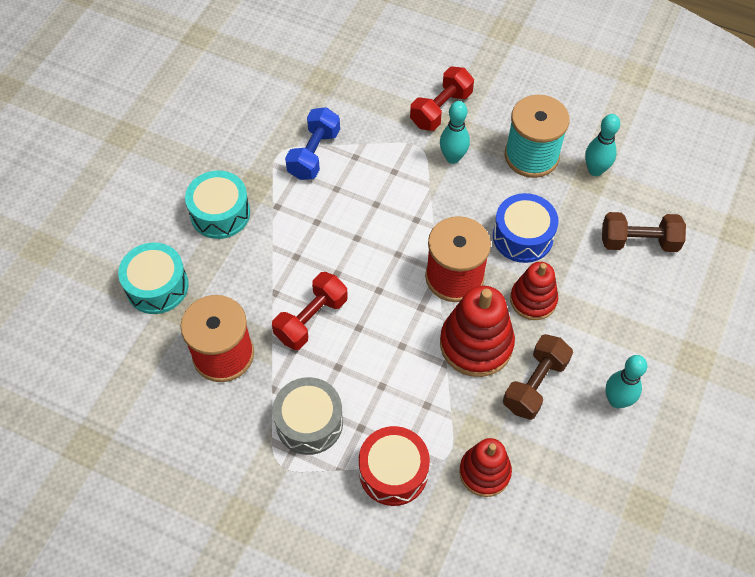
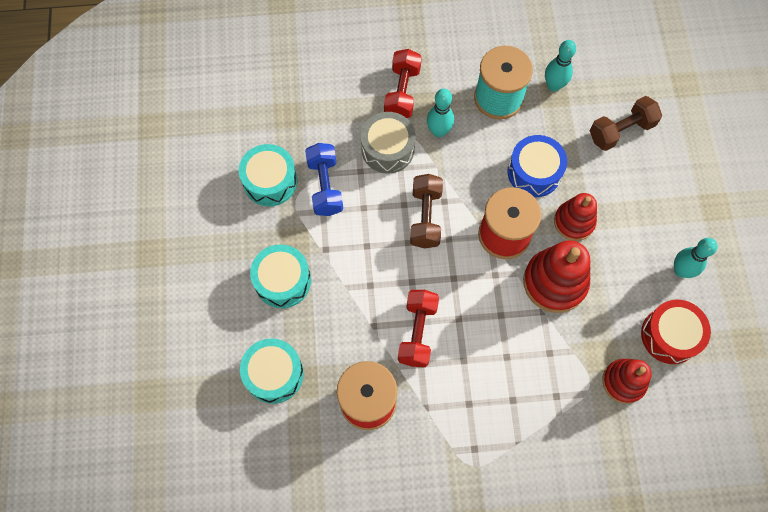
camera: 30 degrees left, 10 degrees up
grey drum [273,377,343,455] -> grey drum moved to [361,112,416,174]
red drum [359,426,430,506] -> red drum moved to [641,300,711,364]
brown dumbbell [503,334,573,420] -> brown dumbbell moved to [410,174,443,248]
none -> turquoise drum [239,144,297,206]

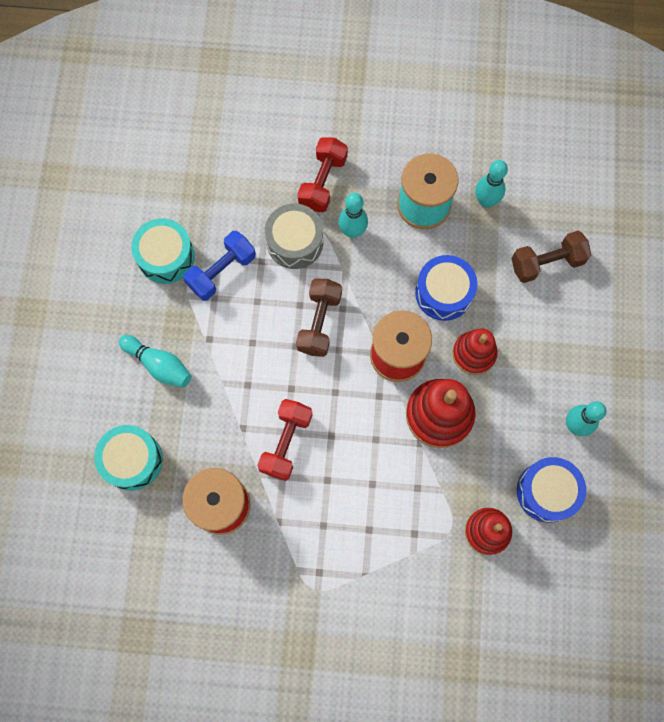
camera: 10 degrees right, 5 degrees up
turquoise drum [250,244,311,308] -> turquoise bowling pin [119,335,191,388]
blue dumbbell [305,143,343,216] -> blue dumbbell turned 45 degrees clockwise [183,231,256,301]
red drum [641,300,711,364] -> blue drum [517,457,586,523]

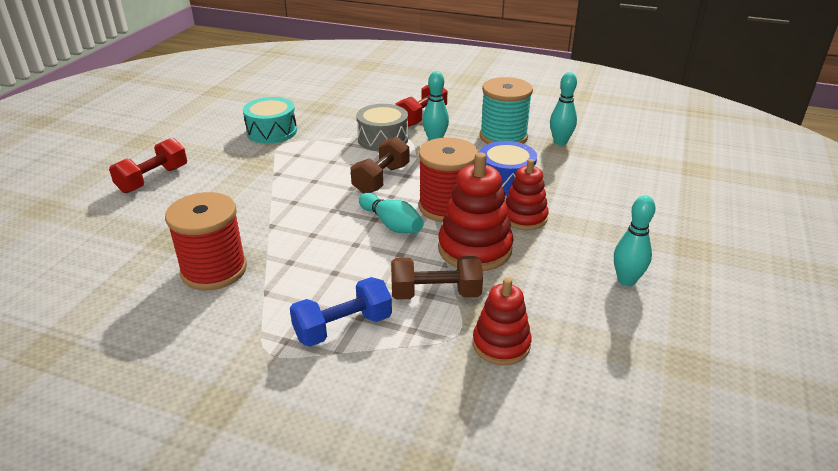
camera: 15 degrees right, 40 degrees down
turquoise drum [94,425,163,491] -> none
turquoise bowling pin [119,335,191,388] -> turquoise bowling pin moved to [359,193,424,233]
blue dumbbell [183,231,256,301] -> blue dumbbell moved to [290,277,392,347]
red dumbbell [257,399,313,481] -> red dumbbell moved to [109,137,187,193]
brown dumbbell [512,231,591,283] -> brown dumbbell moved to [391,256,483,300]
blue drum [517,457,586,523] -> none

